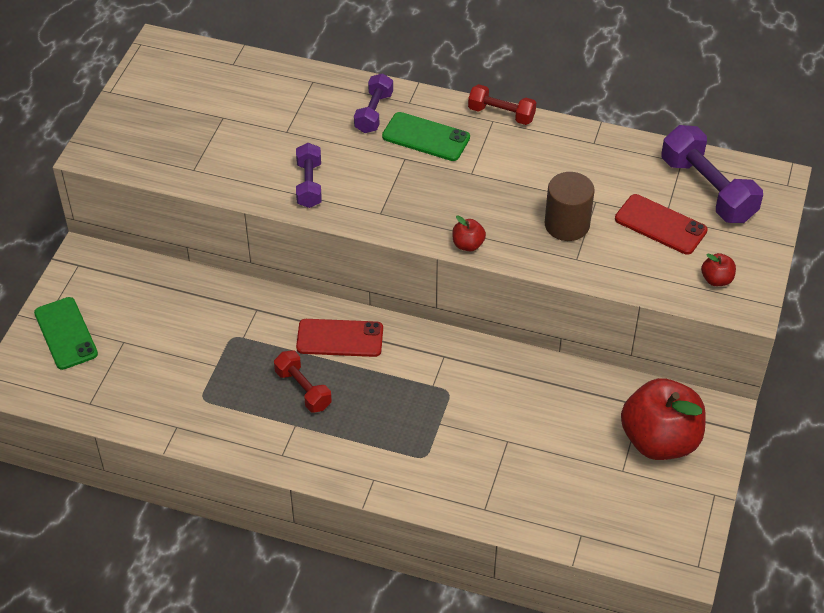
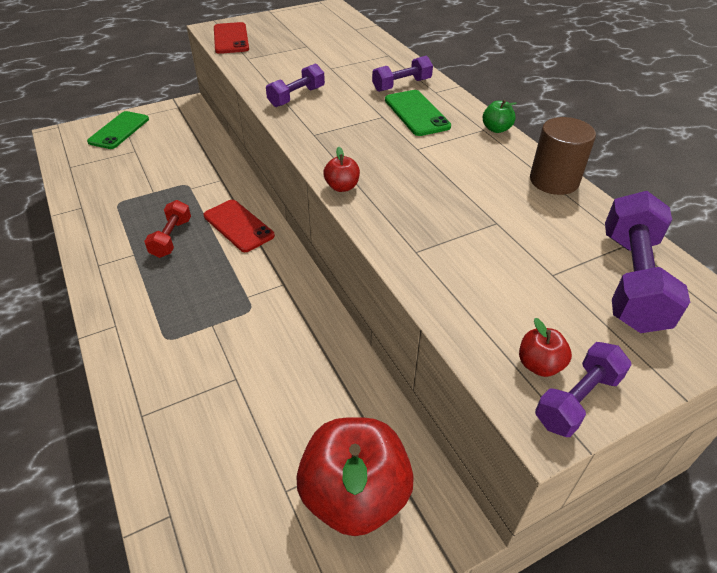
camera: 45 degrees right, 5 degrees down
red dumbbell [468,84,536,125] -> green apple [483,100,517,133]
brown cylinder [545,172,595,241] -> brown cylinder moved to [530,117,596,195]
red phone [615,194,708,255] -> red phone moved to [214,22,249,54]
none -> purple dumbbell [535,342,632,437]

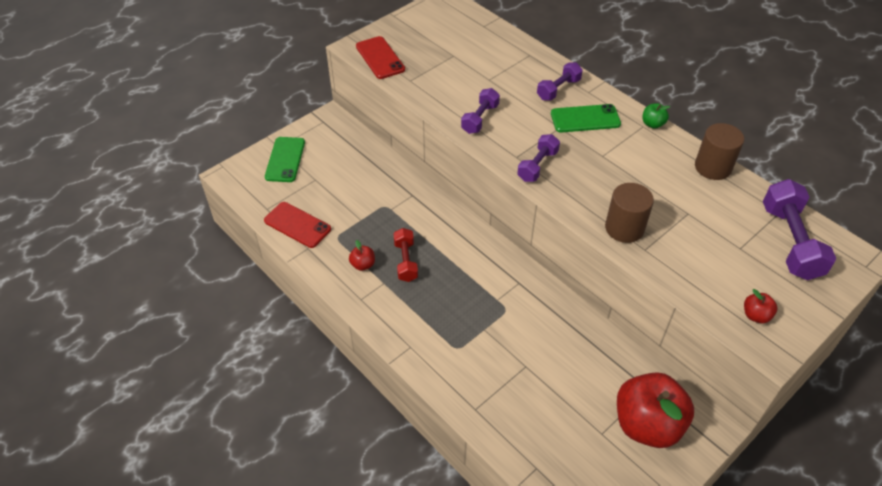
camera: 15 degrees left, 5 degrees up
red phone [204,200,275,252] -> red phone moved to [264,202,331,248]
red apple [323,147,360,192] -> red apple moved to [349,240,375,271]
green phone [385,90,451,136] -> green phone turned 60 degrees counterclockwise [551,104,621,133]
purple dumbbell [535,342,632,437] -> purple dumbbell moved to [517,134,560,182]
none -> brown cylinder [605,183,654,243]

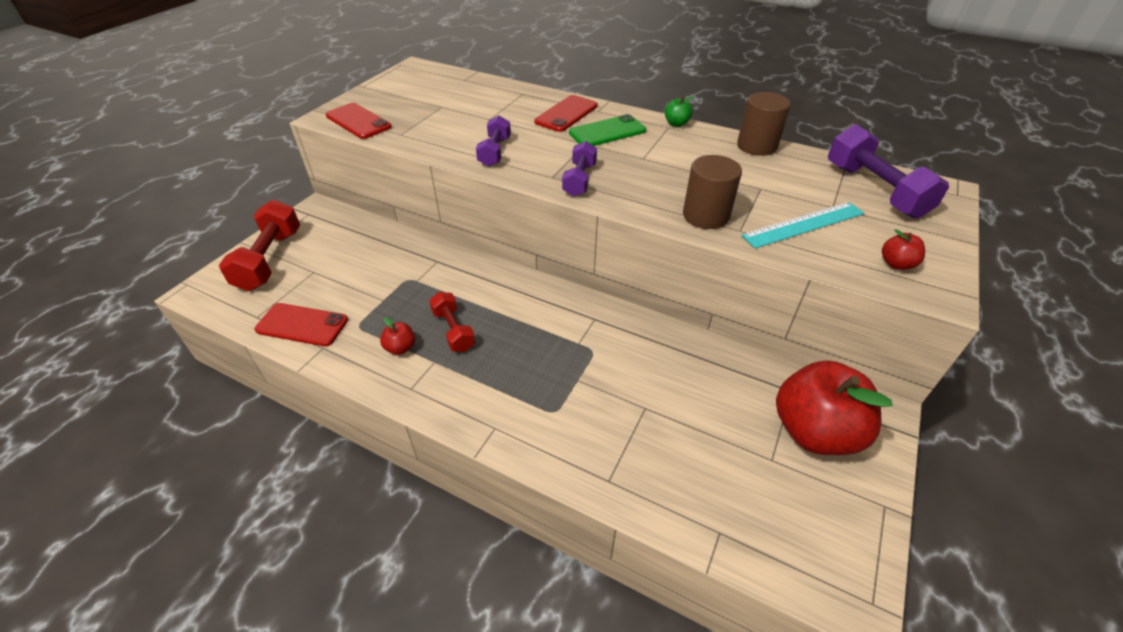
camera: 20 degrees left, 5 degrees down
green phone [265,137,305,182] -> red dumbbell [219,200,300,291]
purple dumbbell [537,62,583,101] -> red phone [534,95,598,132]
none -> turquoise ruler [741,202,865,249]

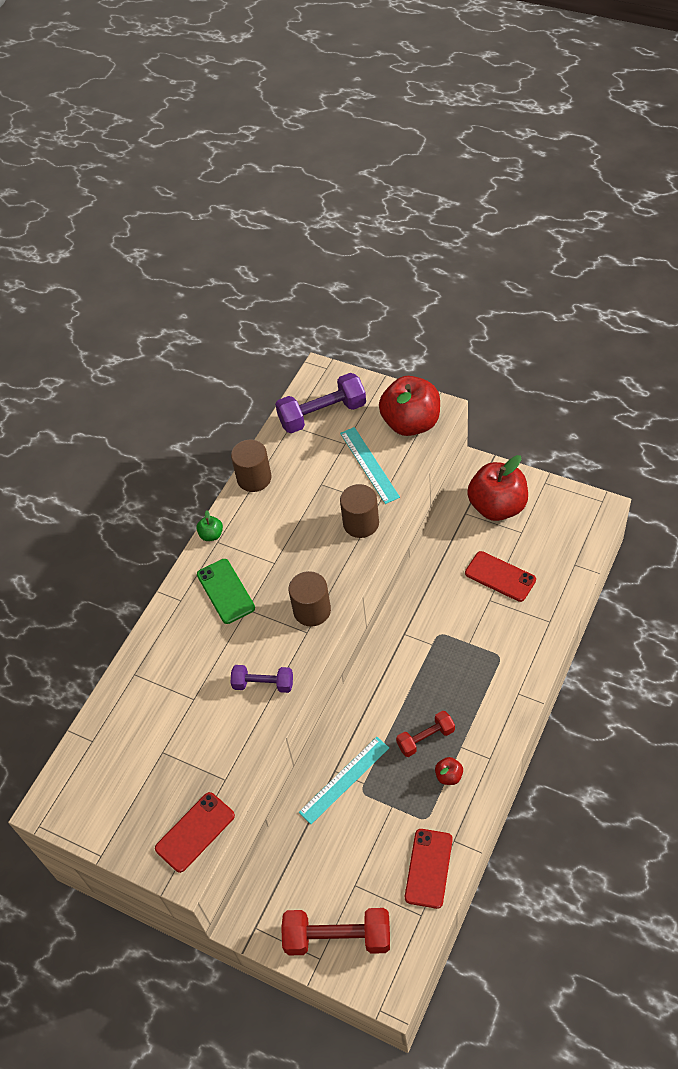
camera: 85 degrees left, 10 degrees up
red phone [534,95,598,132] -> red phone moved to [465,551,536,602]
purple dumbbell [562,141,597,197] -> brown cylinder [289,571,331,627]
red apple [882,229,925,270] -> red apple [379,376,440,436], size x2.44
none -> turquoise ruler [299,737,389,824]

